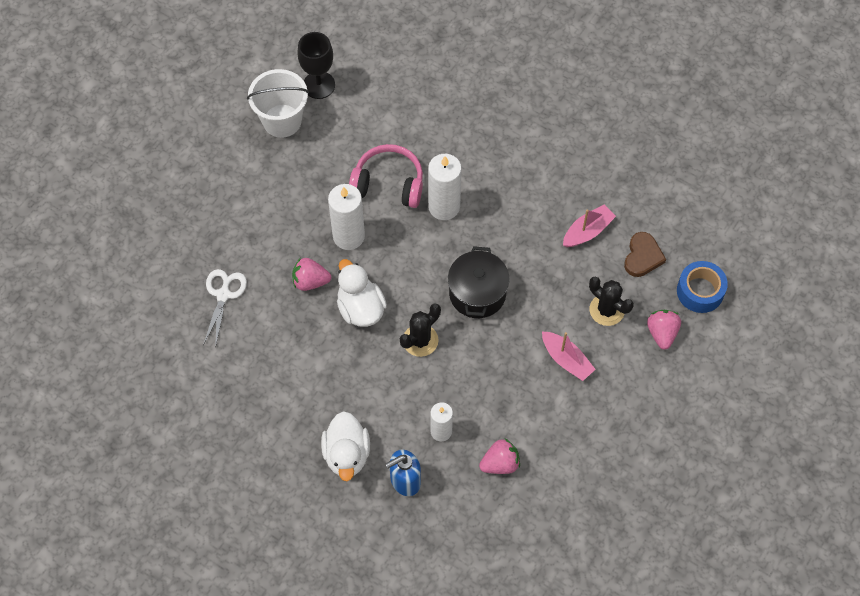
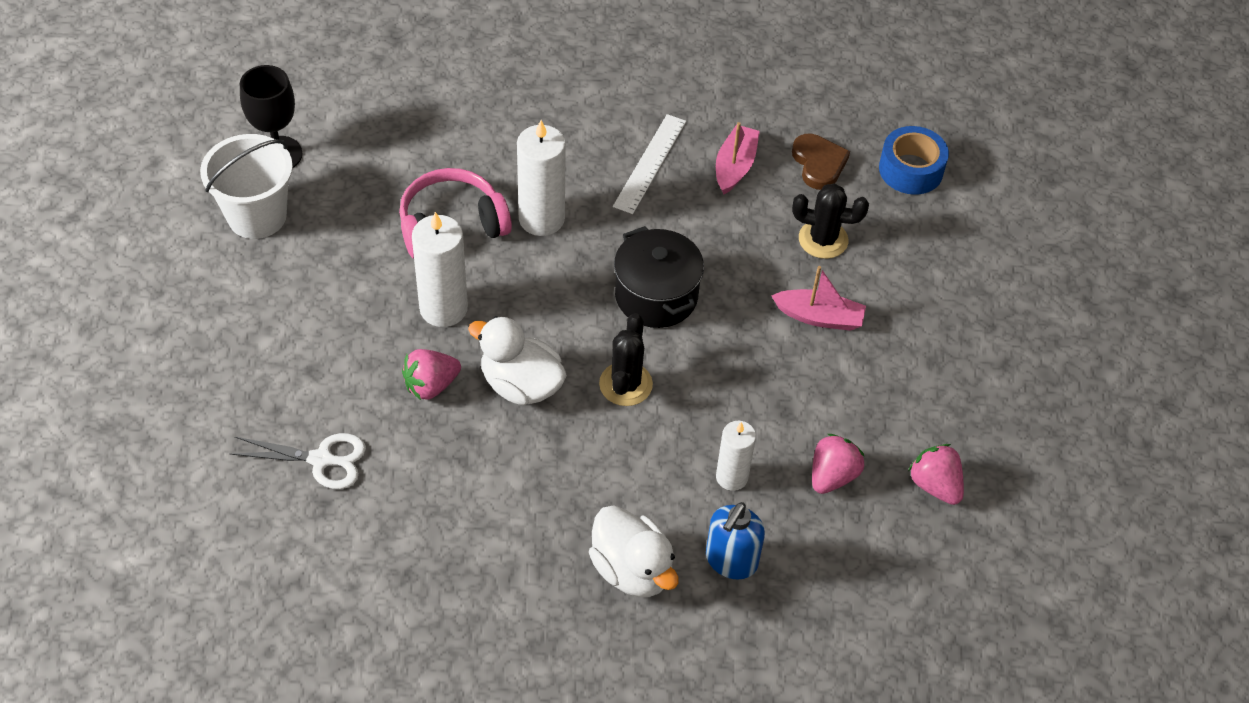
camera: 35 degrees left, 10 degrees down
white scissors [203,269,247,348] -> white scissors turned 120 degrees clockwise [230,433,366,489]
pink strawberry [647,310,681,350] -> pink strawberry moved to [908,444,964,505]
none -> white ruler [613,114,686,214]

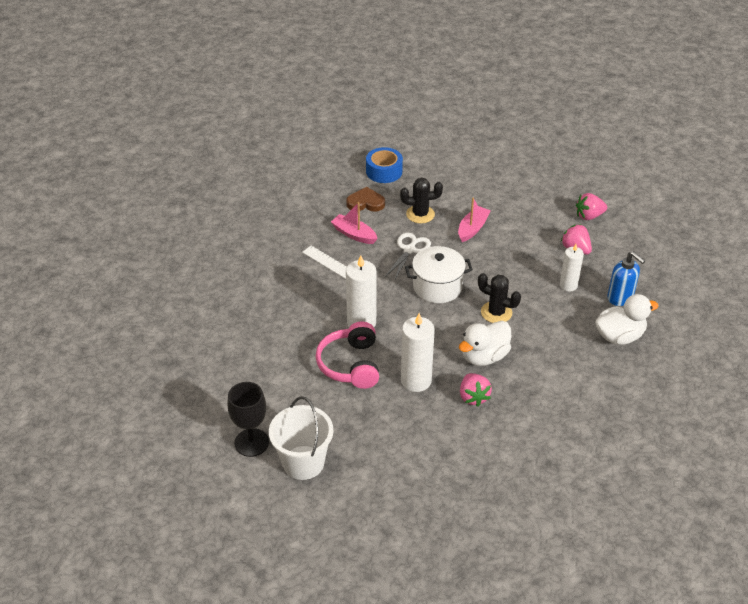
camera: 70 degrees left, 10 degrees down
white scissors [230,433,366,489] -> white scissors moved to [385,233,431,281]
black pot [614,226,704,328] -> white pot [405,246,473,303]
black cactus [792,183,869,259] -> black cactus turned 60 degrees clockwise [400,177,443,224]

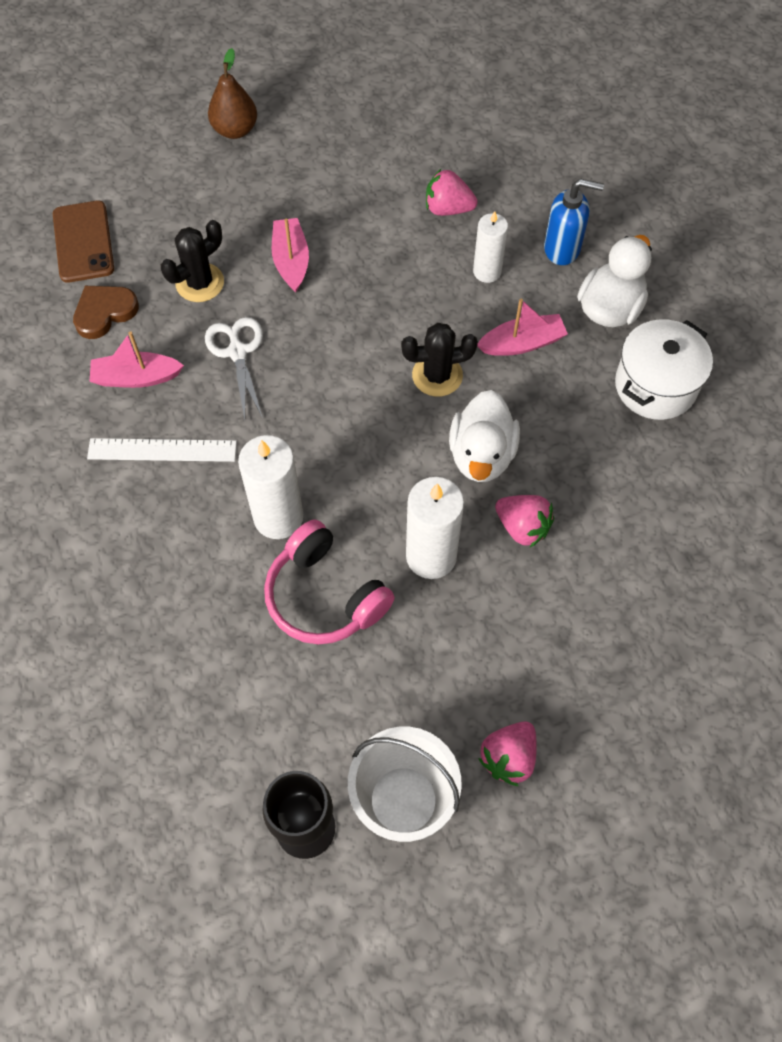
camera: 40 degrees left, 20 degrees up
blue tape [366,147,403,183] -> brown phone [53,200,114,283]
white pot [405,246,473,303] -> white pot moved to [615,319,713,420]
pink strawberry [576,193,607,220] -> pink strawberry moved to [478,721,537,786]
none -> brown pear [208,48,257,139]
none -> pink boat [477,299,568,356]

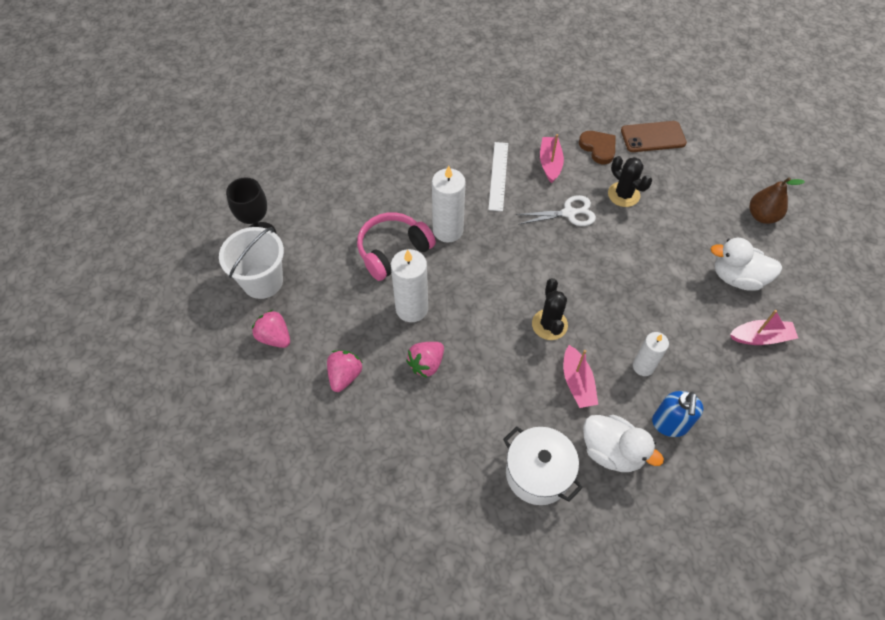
camera: 95 degrees right, 5 degrees down
pink boat [272,218,309,292] -> pink boat moved to [730,310,798,345]
pink strawberry [426,169,478,216] -> pink strawberry moved to [327,350,362,392]
white duck [449,390,520,482] -> white duck moved to [711,238,782,291]

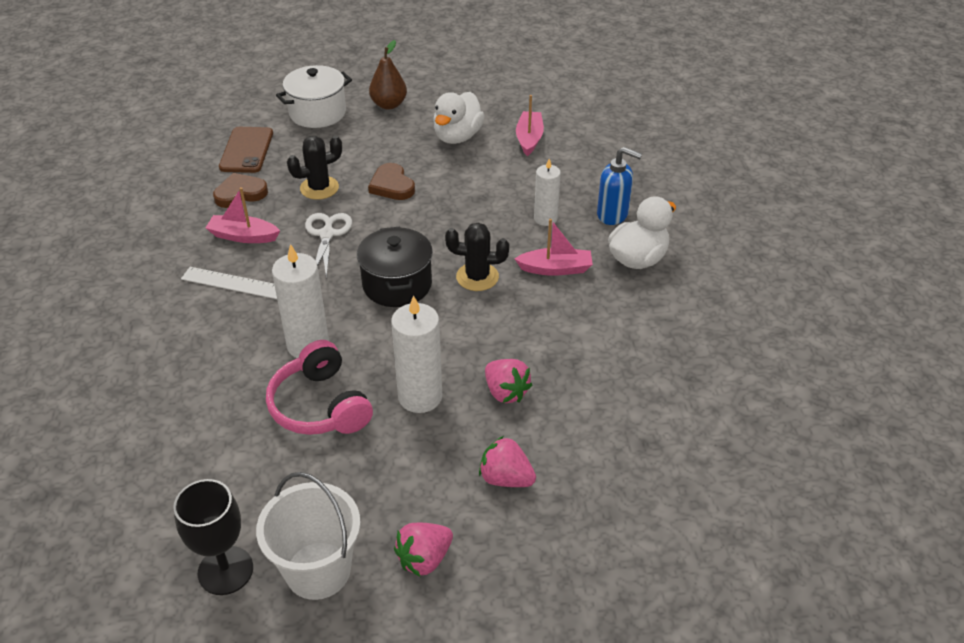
camera: 80 degrees left, 15 degrees down
white pot [503,426,583,505] -> white pot moved to [276,65,352,128]
none -> black pot [357,227,433,307]
none -> brown heart [368,163,415,200]

